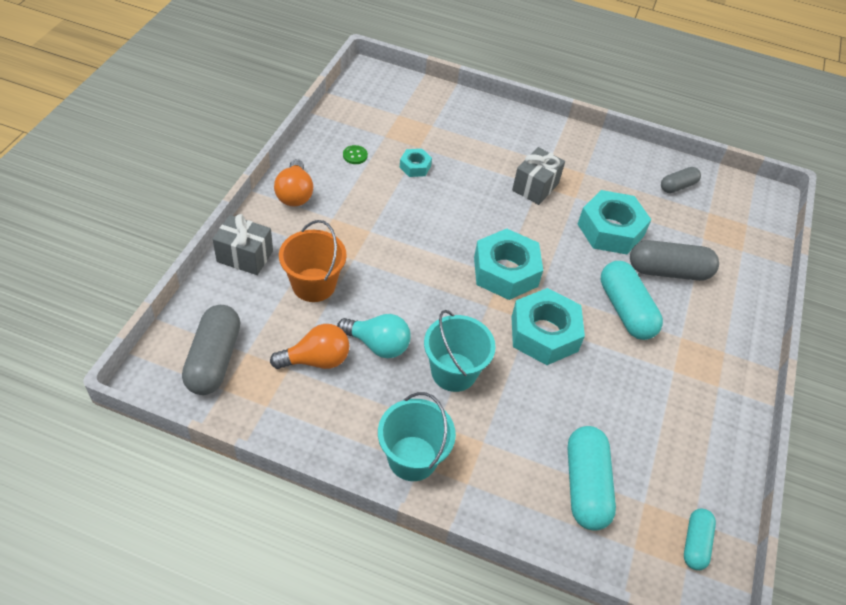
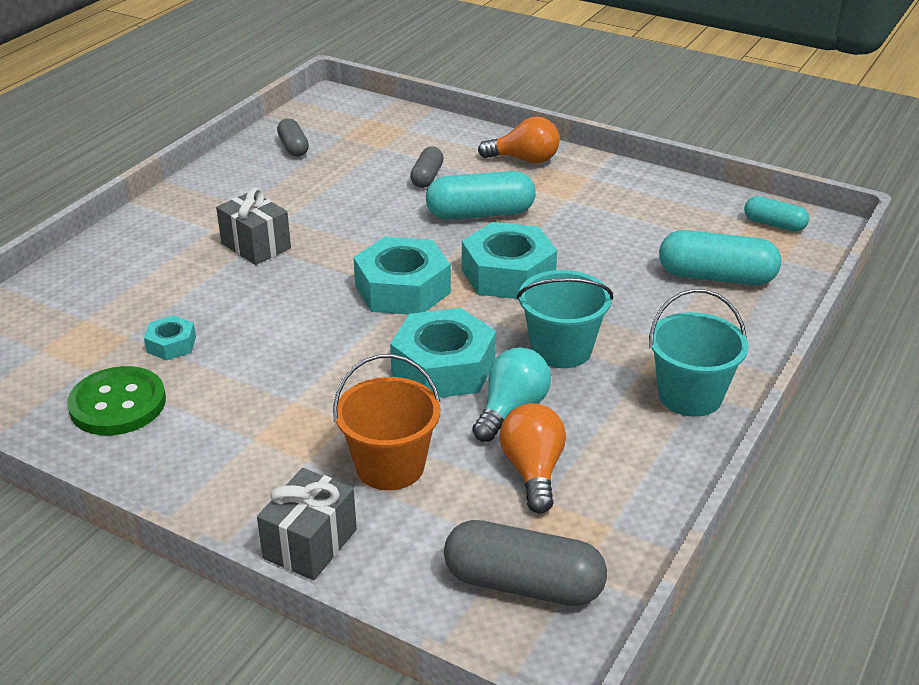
camera: 75 degrees left, 15 degrees down
orange light bulb [274,159,313,207] -> orange light bulb moved to [478,116,560,164]
green button [343,145,368,164] -> green button [67,366,166,435], size x2.24
turquoise nut [578,190,651,254] -> turquoise nut moved to [390,308,496,398]
grey capsule [630,240,719,281] -> grey capsule [410,147,444,188], size x0.58

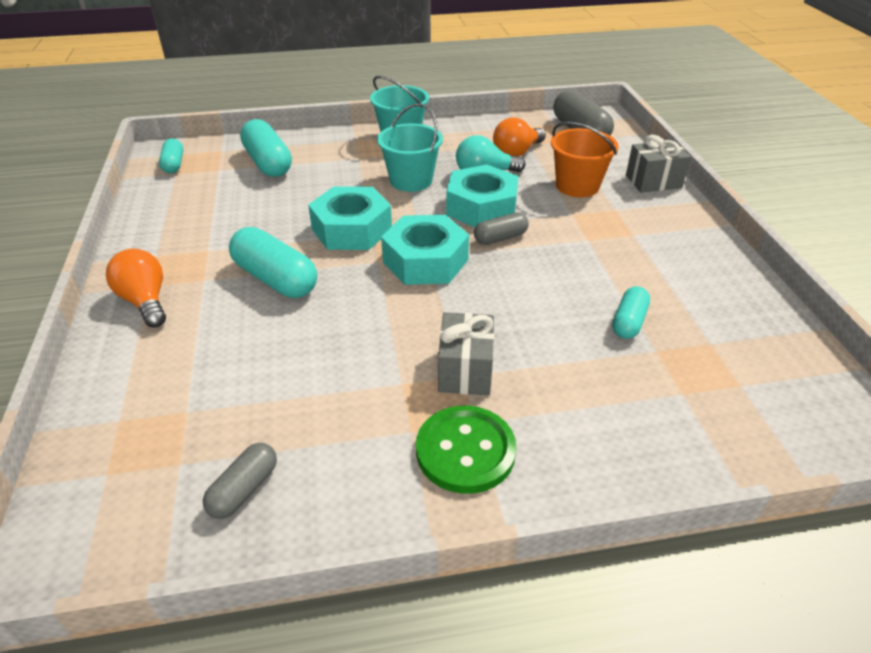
camera: 130 degrees left, 5 degrees up
green button [67,366,166,435] -> green button moved to [416,406,517,494]
turquoise nut [144,315,196,361] -> turquoise capsule [613,286,650,339]
grey capsule [410,147,444,188] -> grey capsule moved to [474,212,529,245]

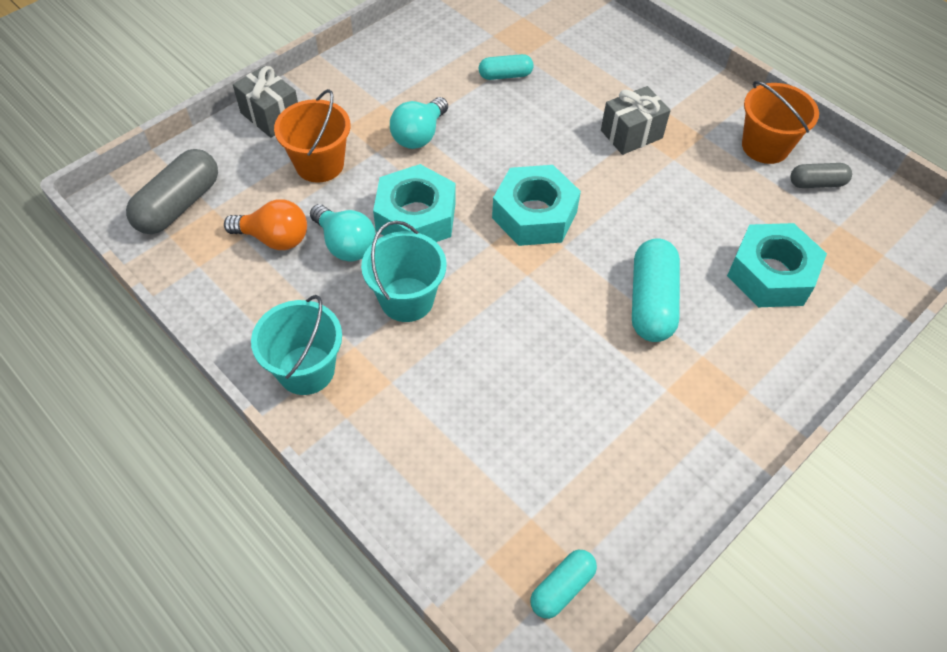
camera: 125 degrees left, 15 degrees up
orange light bulb [106,249,166,327] -> none
turquoise capsule [240,119,292,177] -> none
turquoise nut [308,186,392,250] -> turquoise nut moved to [727,223,827,307]
green button [416,406,517,494] -> none
grey capsule [474,212,529,245] -> none
none -> turquoise light bulb [390,97,448,149]
none -> orange bucket [742,81,819,164]

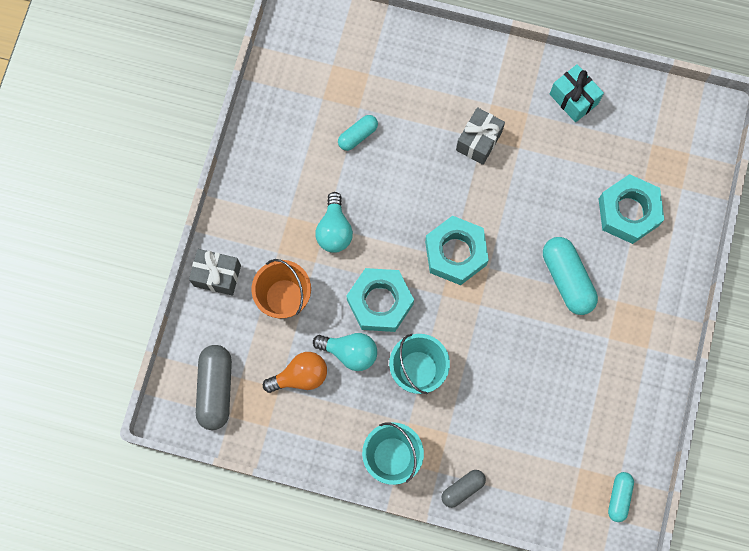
camera: 30 degrees left, 20 degrees up
orange bucket [742,81,819,164] -> turquoise gift [550,64,604,122]
grey capsule [790,163,852,188] -> grey capsule moved to [441,470,486,508]

